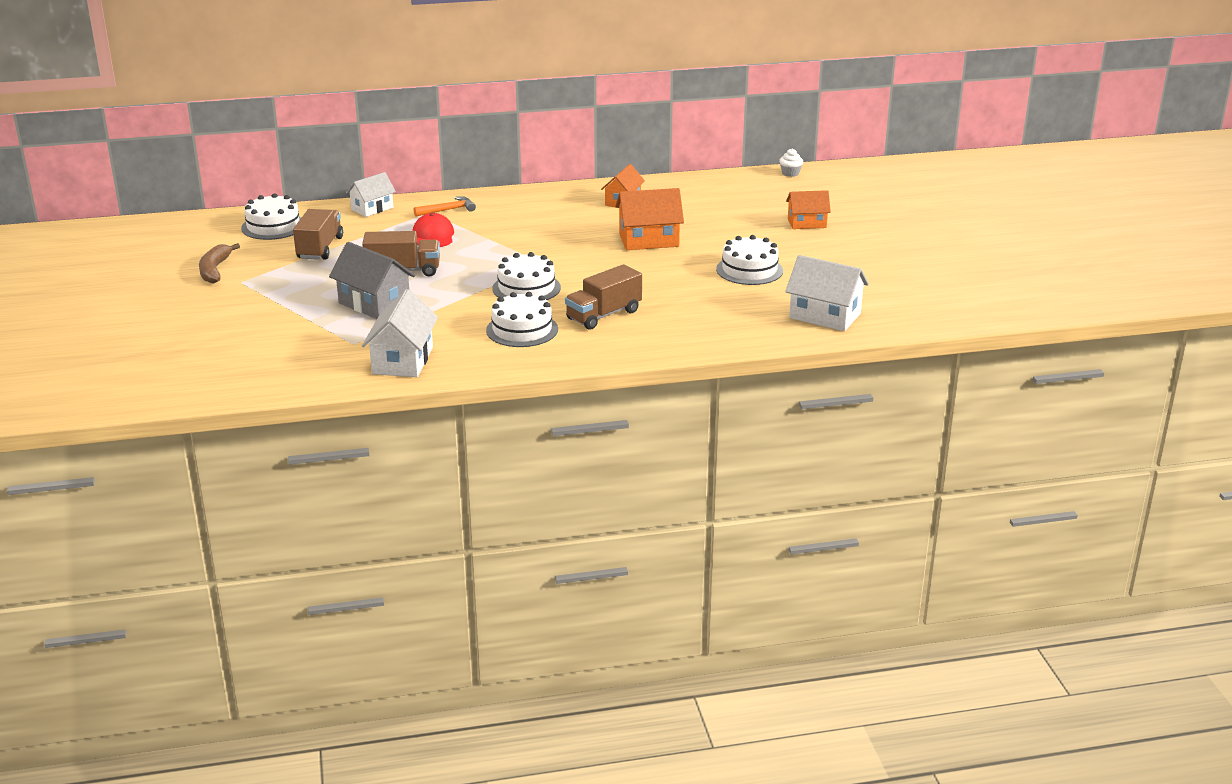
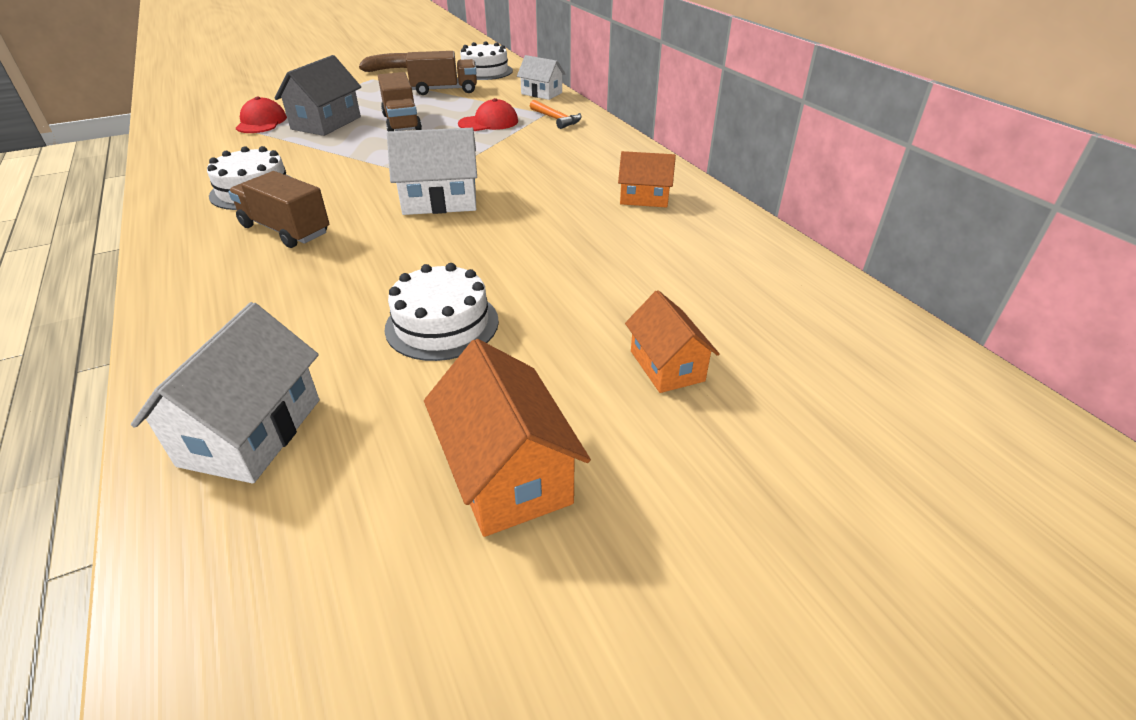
camera: 75 degrees right, 10 degrees up
white house [362,289,438,377] -> white house moved to [387,128,477,215]
white cake [493,252,561,300] -> none
orange house [615,188,684,250] -> orange house moved to [424,339,591,537]
white cupcake [779,149,803,177] -> none
none -> red cap [236,97,287,133]

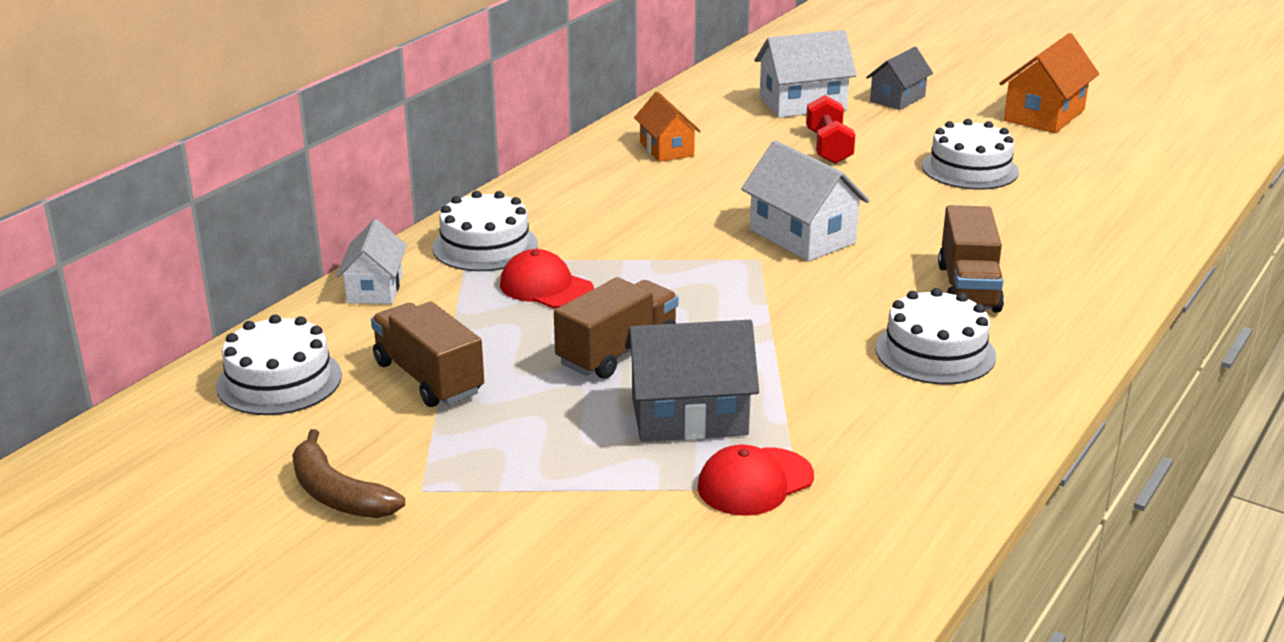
camera: 120 degrees left, 10 degrees down
white house [131,302,319,484] -> white house moved to [755,30,857,118]
orange hammer [530,100,582,129] -> white cake [432,191,538,271]
orange house [625,290,719,393] -> grey house [866,47,933,110]
none -> red dumbbell [806,95,855,164]

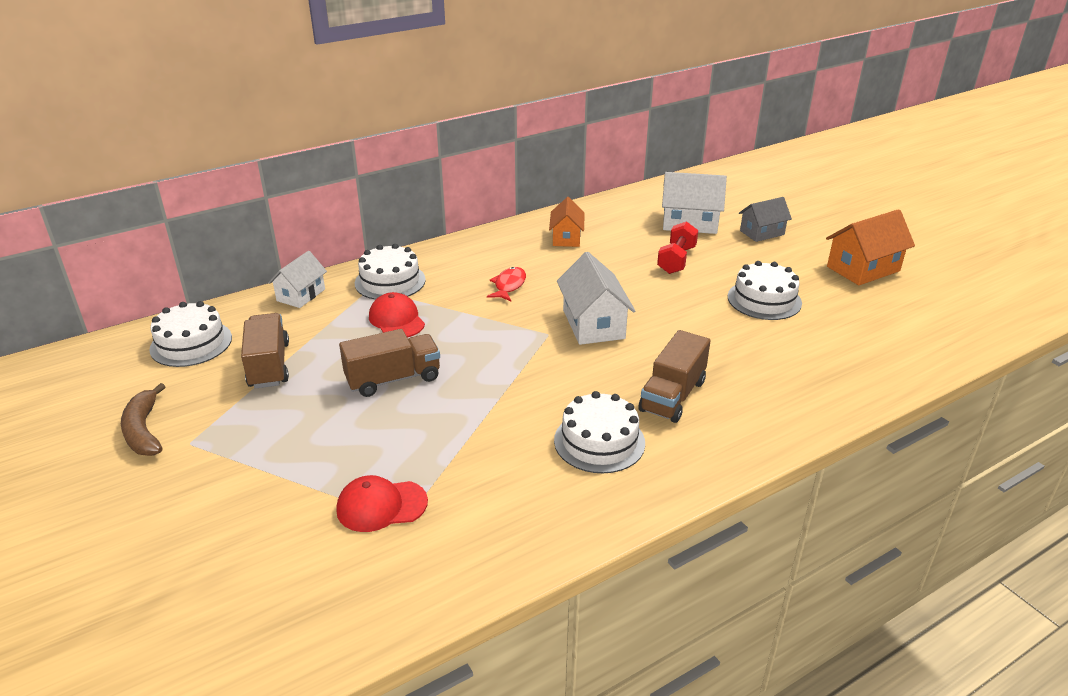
camera: 25 degrees right, 5 degrees up
grey house [625,320,759,442] -> none
none -> red fish [487,267,526,301]

